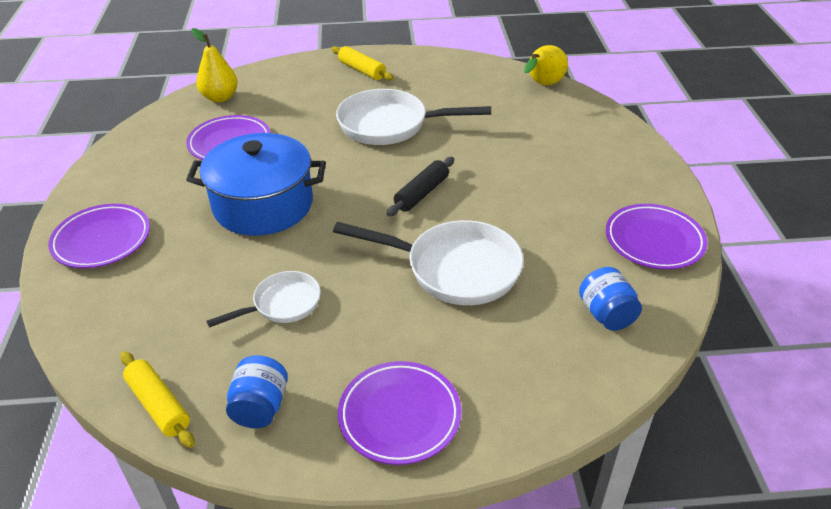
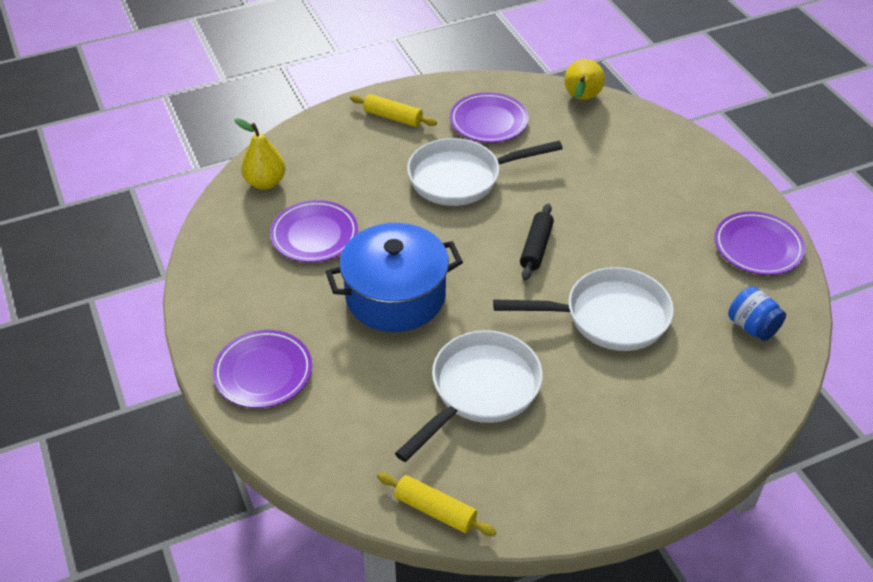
camera: 20 degrees left, 5 degrees up
white pan [207,271,321,327] -> white pan [395,330,543,462], size x1.75
blue jar [226,355,288,428] -> none
purple plate [338,361,462,465] -> purple plate moved to [450,92,528,143]

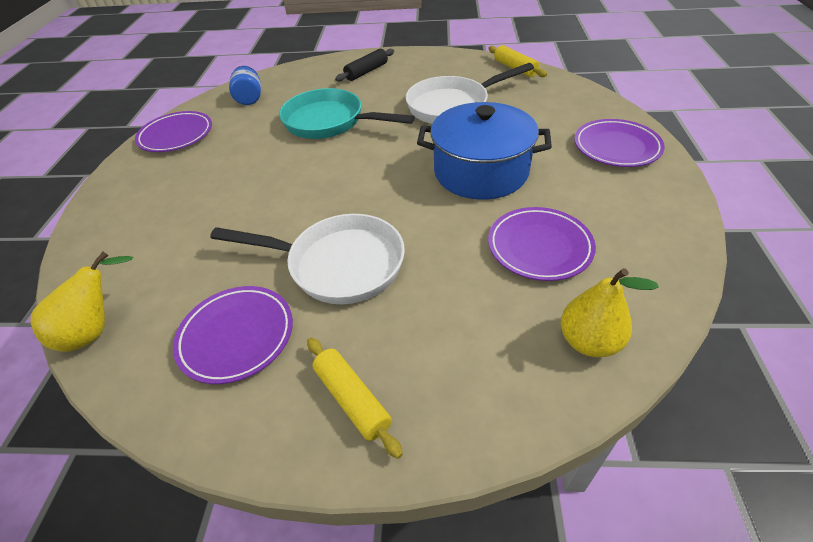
camera: 150 degrees left, 0 degrees up
white pan [493,267,674,351] -> turquoise pan [279,88,415,139]
black rolling pin [520,203,554,280] -> black rolling pin moved to [335,49,394,81]

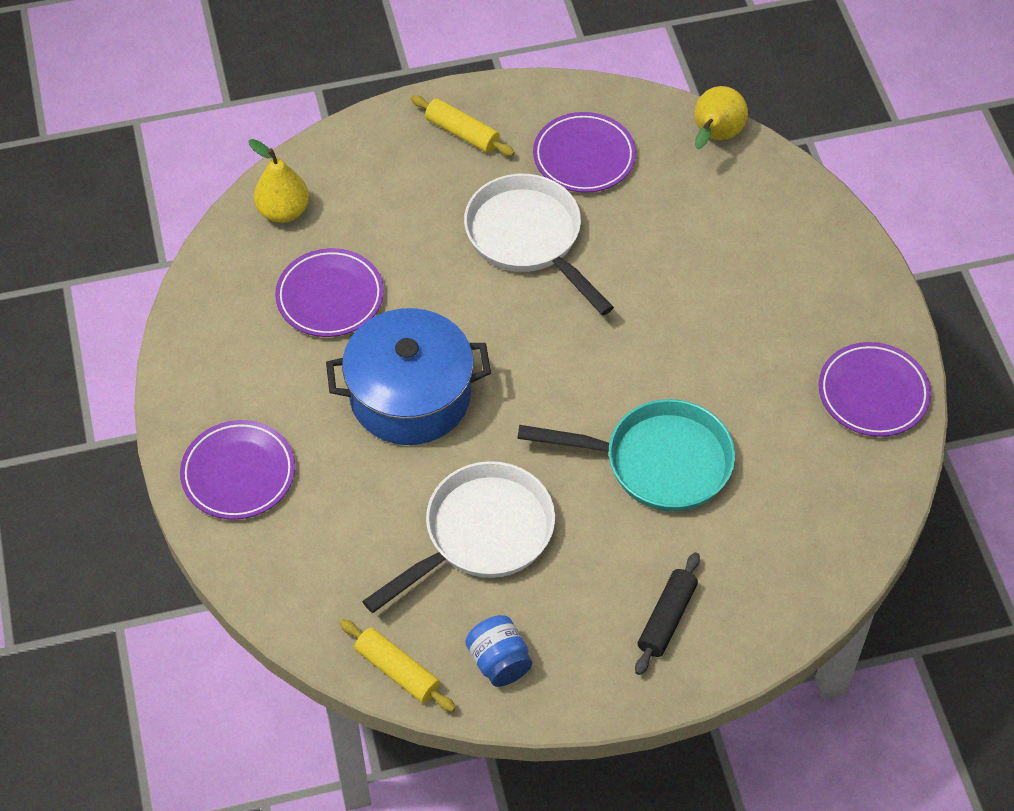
camera: 160 degrees right, 10 degrees up
white pan [210,214,405,304] -> white pan turned 60 degrees clockwise [464,174,614,316]
blue jar [229,66,261,105] -> blue jar moved to [465,615,532,687]

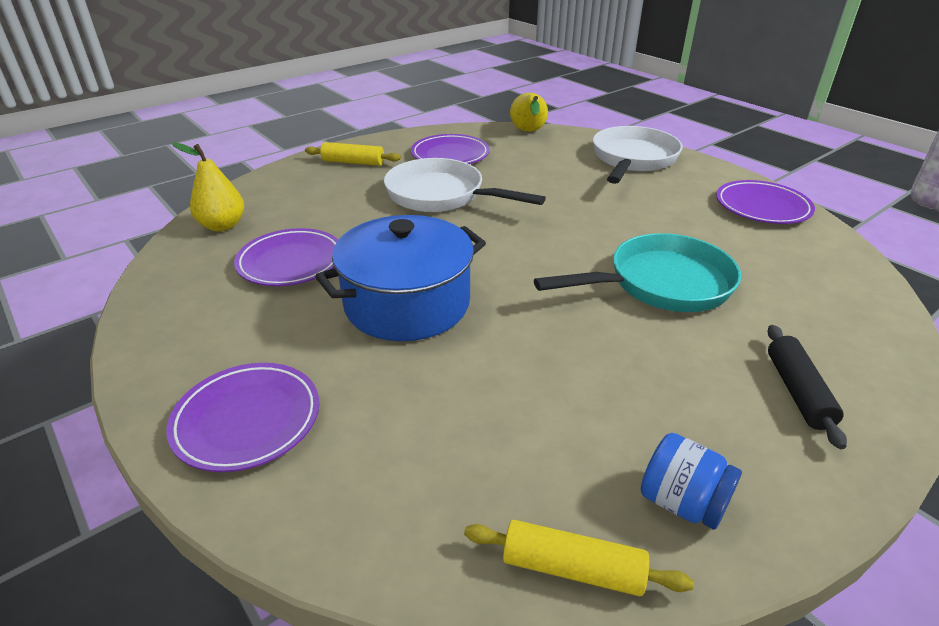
camera: 25 degrees left, 20 degrees down
white pan [362,461,555,613] -> white pan moved to [593,126,683,184]

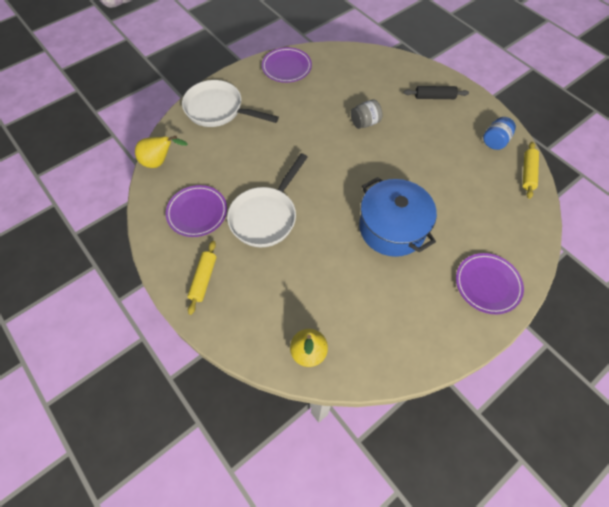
camera: 90 degrees left, 25 degrees up
purple plate [234,228,338,286] -> none
turquoise pan [534,233,741,312] -> grey jar [351,99,383,129]

